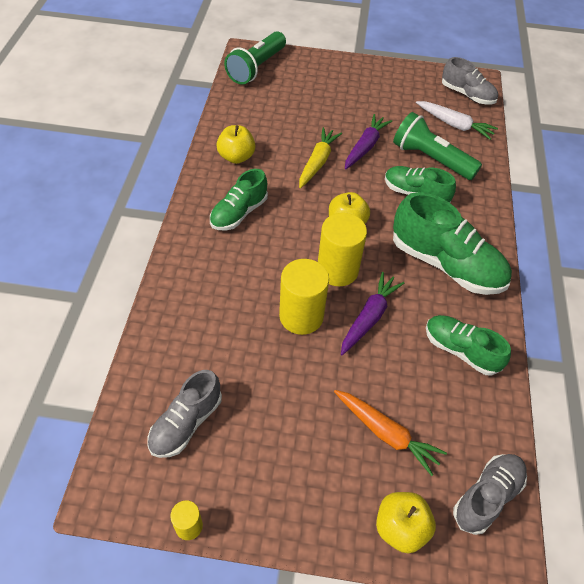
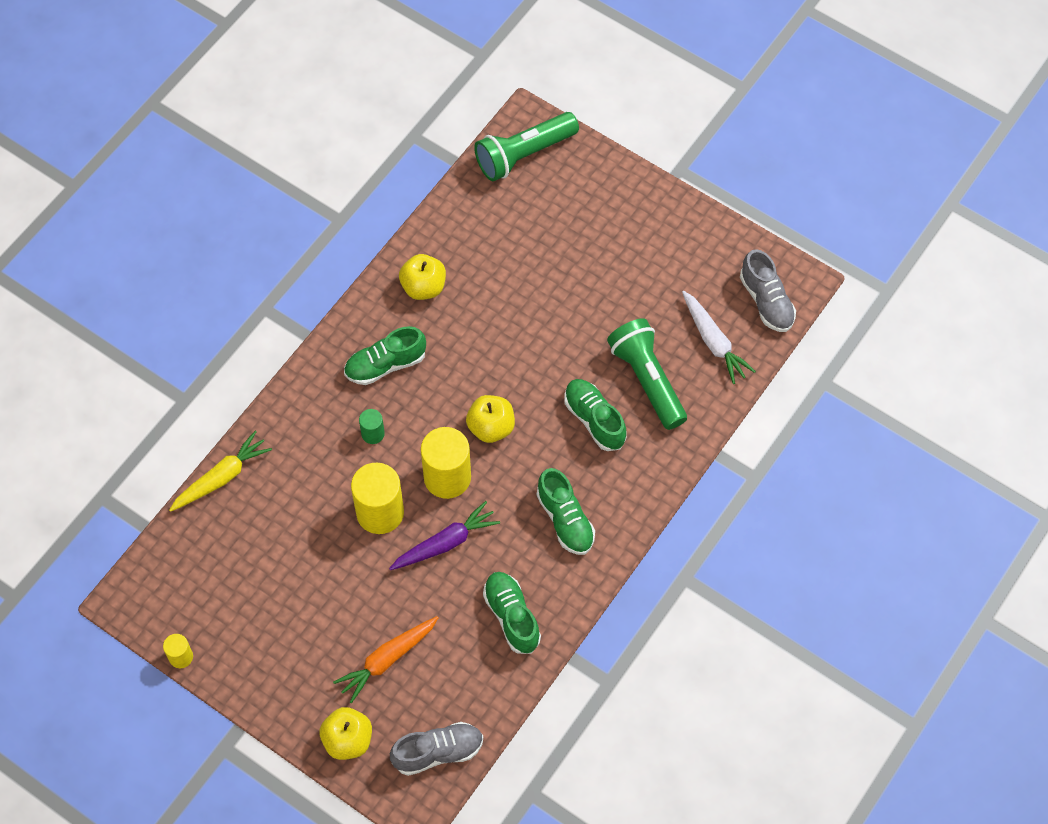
camera: 30 degrees right, 10 degrees up
grey shoe [148,370,222,458] -> none
yellow carrot [299,127,342,188] -> yellow carrot moved to [169,431,272,512]
orange carrot [334,390,447,476] -> orange carrot turned 75 degrees clockwise [333,616,439,703]
purple carrot [345,114,392,169] -> none
green shoe [393,192,512,295] -> green shoe [537,468,595,555], size x0.61
none -> green cylinder [359,409,385,444]

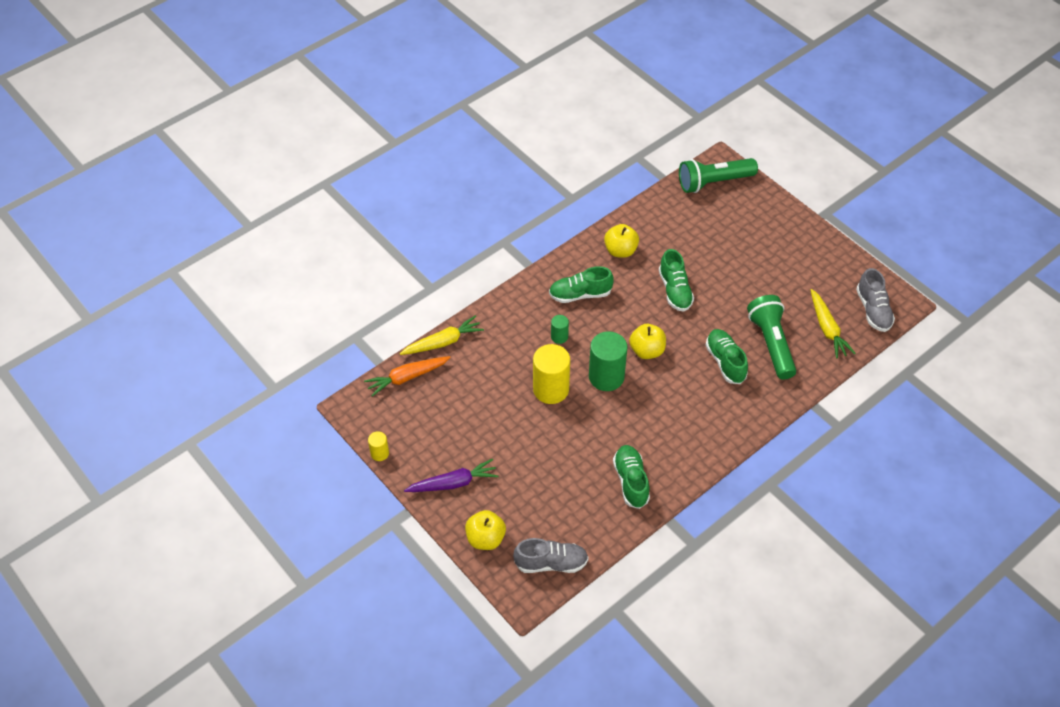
camera: 15 degrees right, 10 degrees down
orange carrot [333,616,439,703] -> orange carrot moved to [364,356,451,397]
purple carrot [389,501,500,570] -> purple carrot moved to [404,459,499,492]
yellow cylinder [421,427,471,499] -> green cylinder [589,331,628,391]
green shoe [537,468,595,555] -> green shoe moved to [659,249,694,312]
white carrot [682,291,756,384] -> yellow carrot [811,289,855,359]

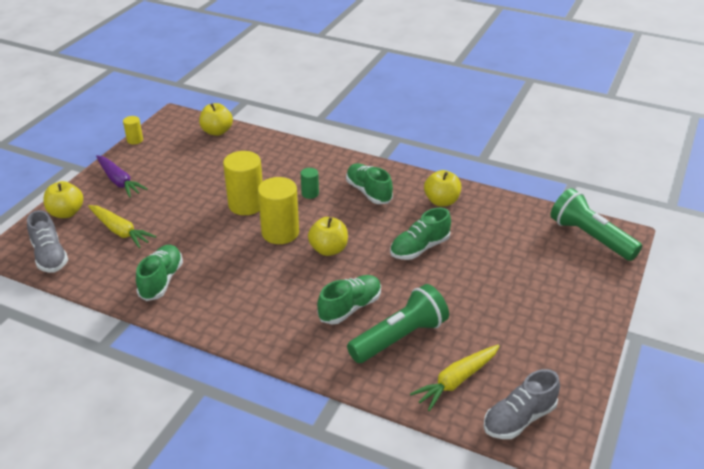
camera: 65 degrees right, 15 degrees down
orange carrot [364,356,451,397] -> yellow apple [199,103,233,136]
yellow carrot [400,315,484,355] -> yellow carrot moved to [88,205,157,248]
green cylinder [589,331,628,391] -> yellow cylinder [258,177,299,244]
green shoe [613,445,650,509] -> green shoe turned 45 degrees counterclockwise [136,245,183,301]

